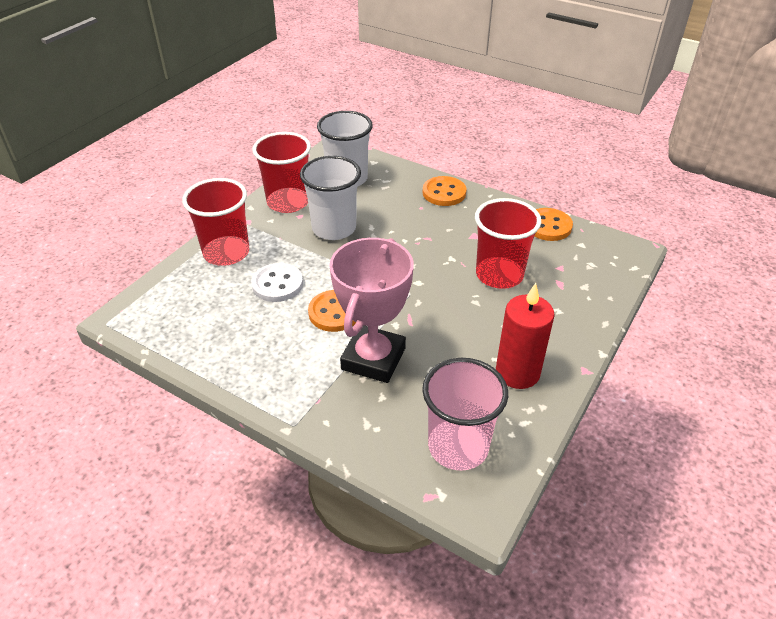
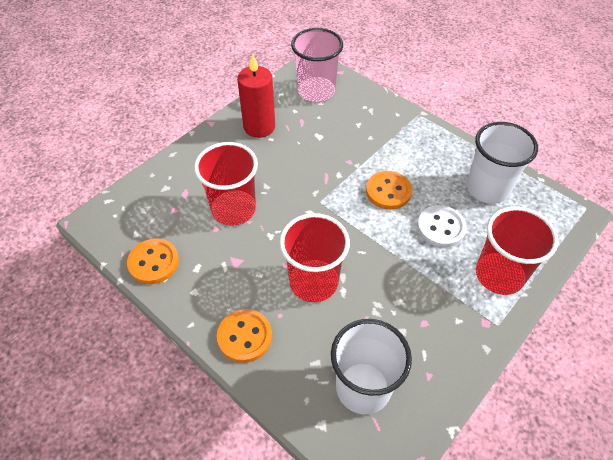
camera: 170 degrees left, 10 degrees up
red cup [252,132,311,213] -> red cup moved to [279,213,350,302]
white cup [300,156,361,240] -> white cup moved to [467,122,538,204]
pink trophy [329,238,414,383] -> none

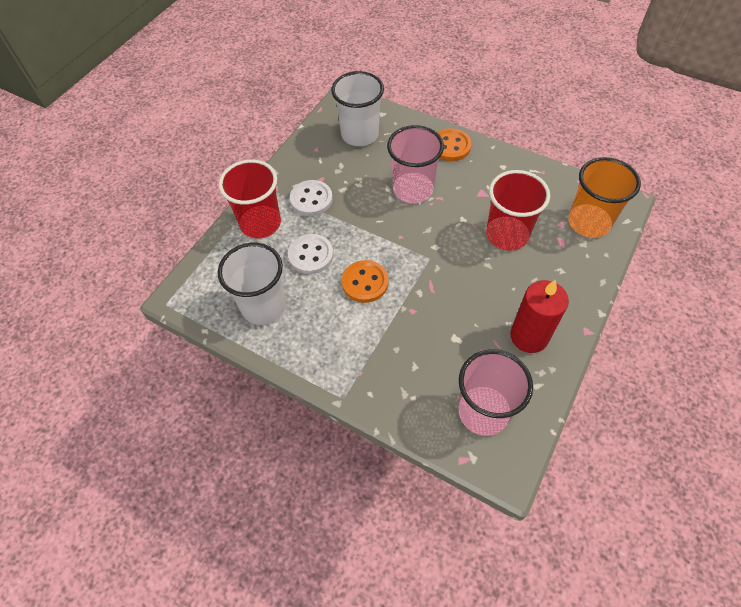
camera: 170 degrees right, 5 degrees up
orange button [127,238,179,284] -> none
red cup [279,213,350,302] -> pink cup [387,125,444,203]
none -> white button [290,180,333,216]
none -> orange cup [568,157,641,238]

